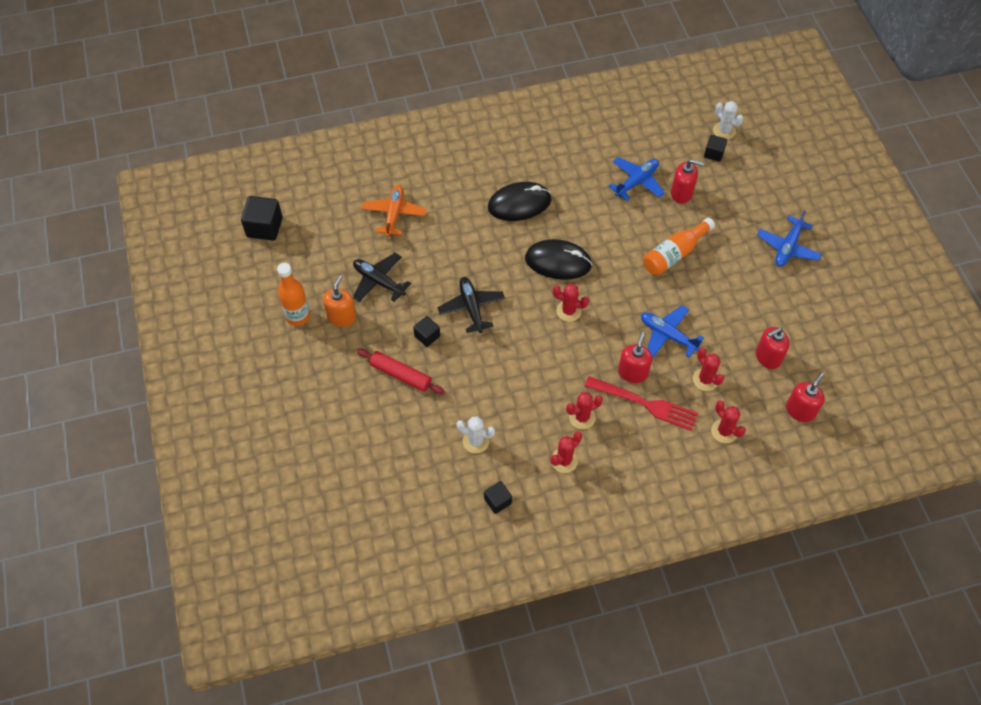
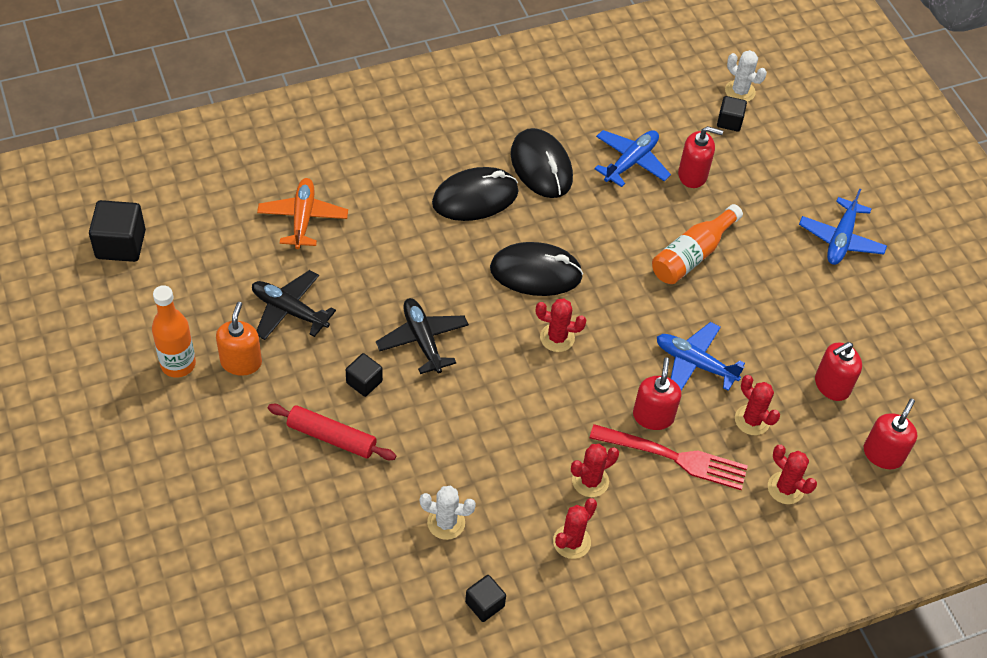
camera: 10 degrees left, 5 degrees down
none -> black mouse [511,128,573,198]

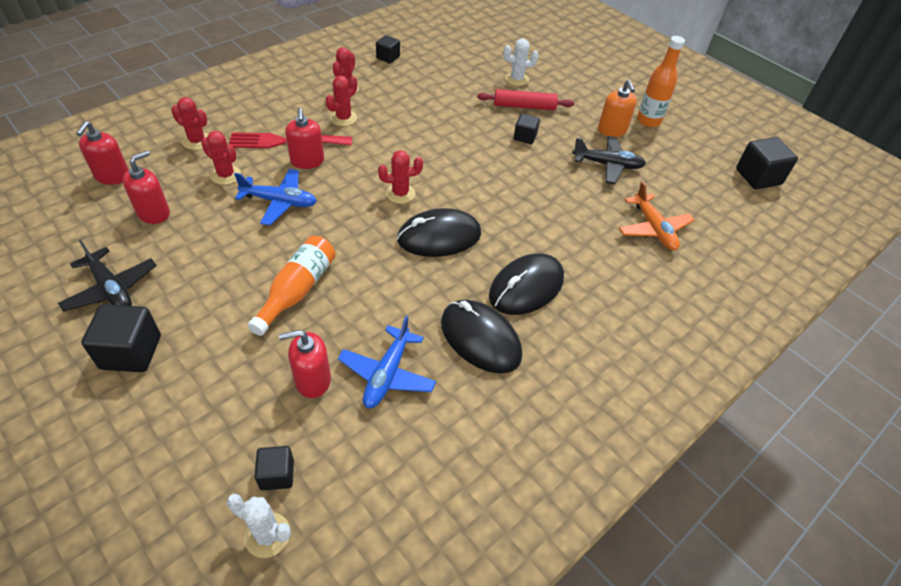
camera: 160 degrees right, 5 degrees down
black plane [376,298,469,374] -> black plane moved to [58,239,157,311]
white cactus [420,486,476,540] -> white cactus moved to [503,39,539,86]
blue plane [799,188,887,265] -> black cube [81,304,161,372]

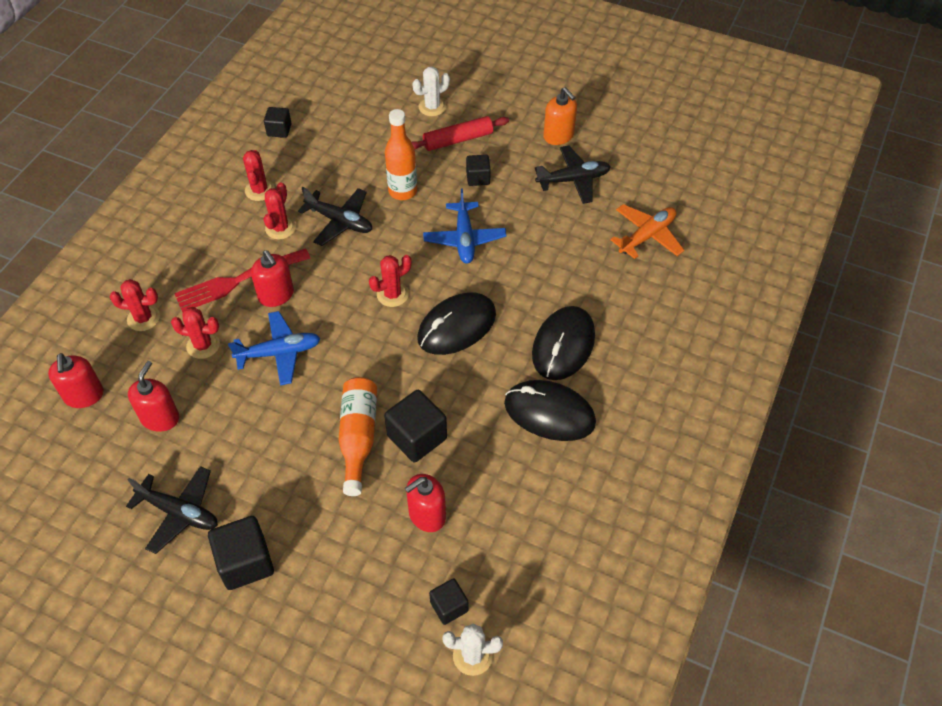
camera: 20 degrees left, 5 degrees up
blue plane [338,316,436,408] -> blue plane moved to [423,189,506,264]
orange plane [619,181,695,251] -> orange plane turned 90 degrees counterclockwise [610,204,684,259]
orange bottle [637,36,685,127] -> orange bottle moved to [385,109,417,200]
black cube [736,137,798,189] -> black cube moved to [384,390,447,462]
none -> black plane [298,187,372,246]

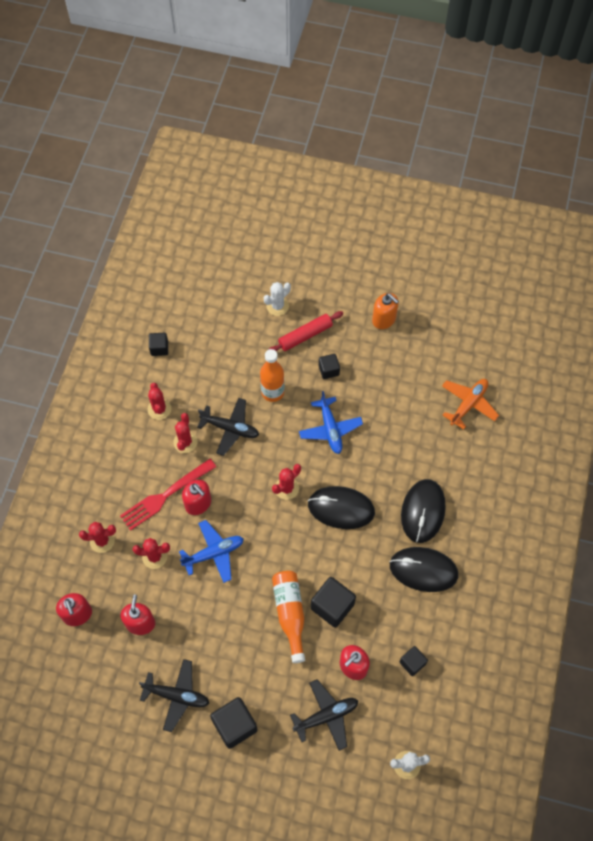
camera: 10 degrees left, 10 degrees up
black mouse [417,292,496,355] -> black mouse turned 60 degrees clockwise [308,486,375,529]
black cube [429,578,468,625] -> black cube moved to [399,646,428,676]
black plane [535,146,611,204] -> black plane moved to [290,679,358,751]

